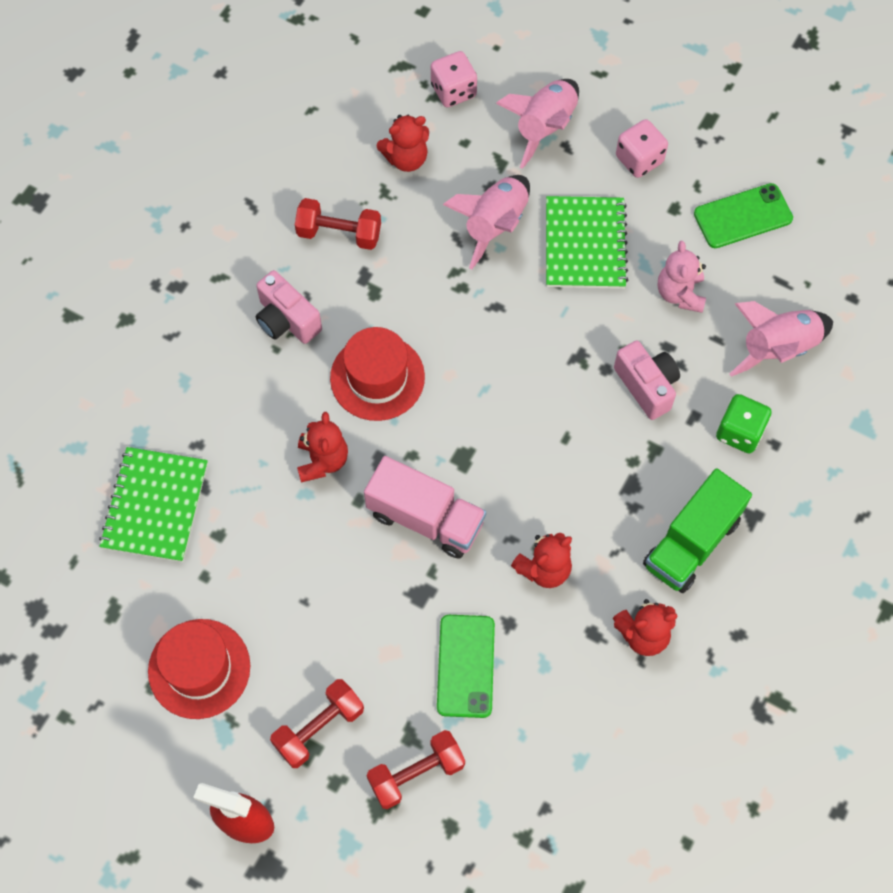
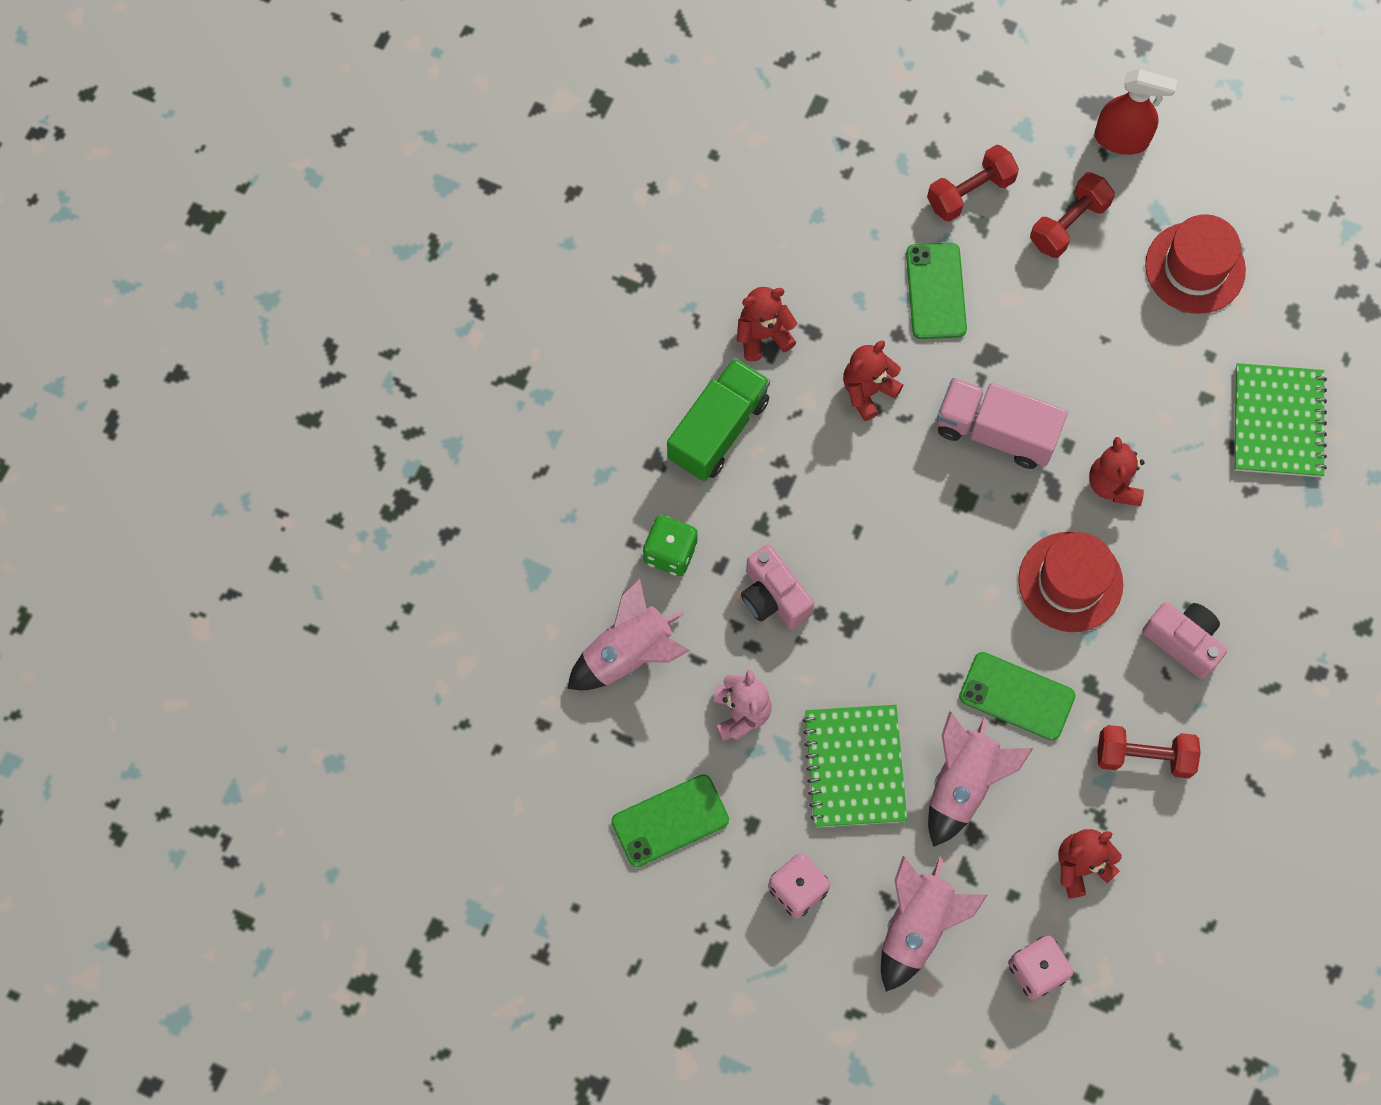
camera: 175 degrees right, 5 degrees up
none -> green phone [959,652,1075,740]

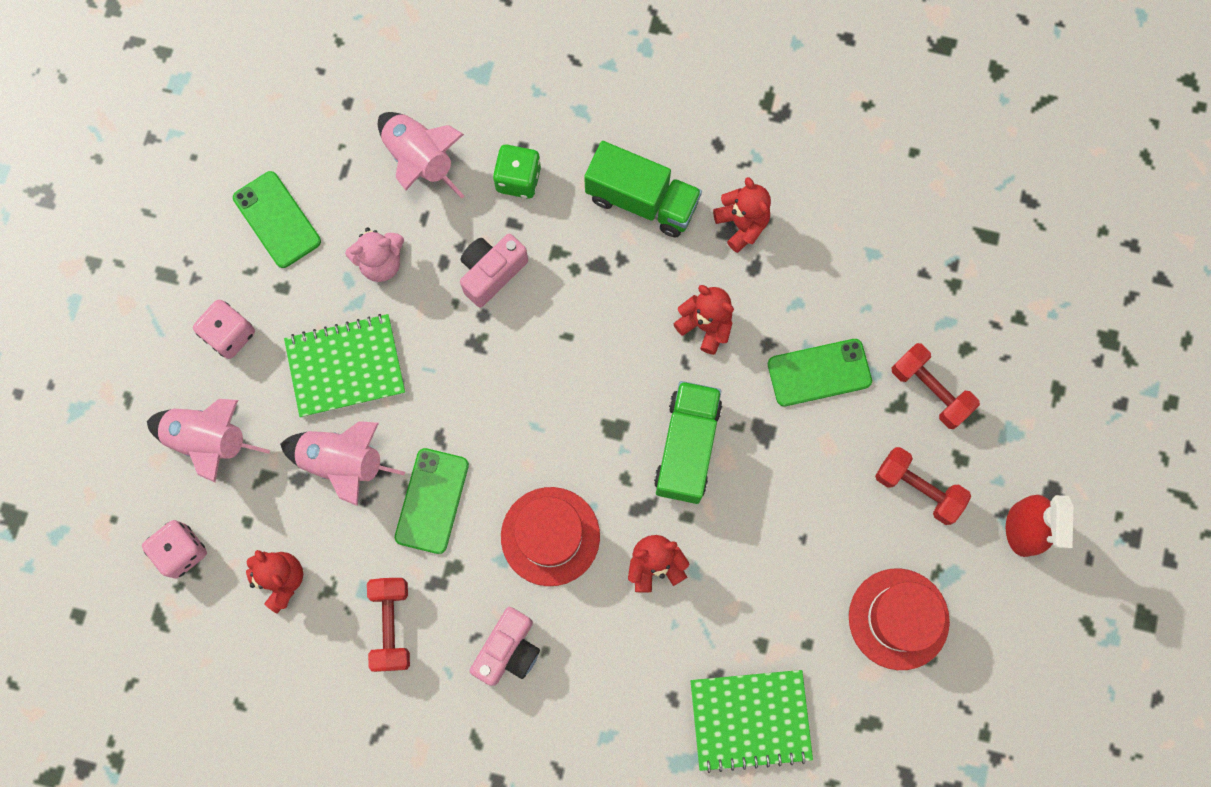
camera: 80 degrees right, 5 degrees up
pink truck [937,378,1068,469] -> green truck [654,381,722,504]

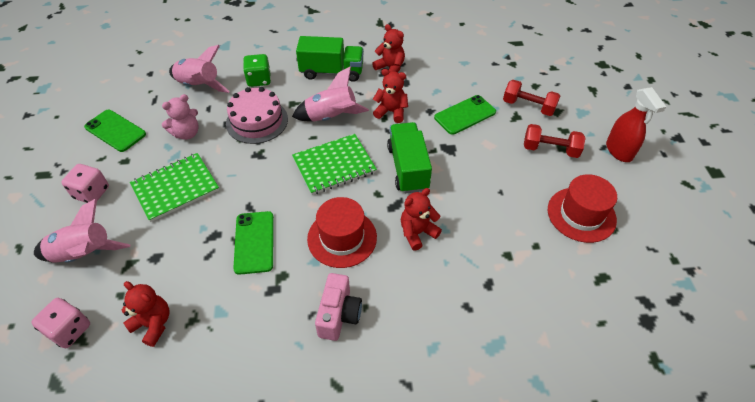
camera: 20 degrees left, 25 degrees down
pink rocket [280,421,405,506] -> pink rocket moved to [292,66,369,122]
red dumbbell [367,578,410,672] -> none
pink camera [460,234,528,308] -> pink cake [226,87,288,144]
green notebook [690,670,813,773] -> green notebook moved to [292,134,377,195]

